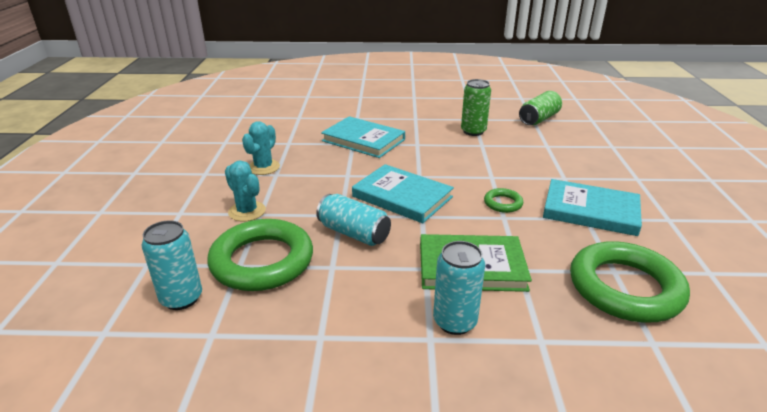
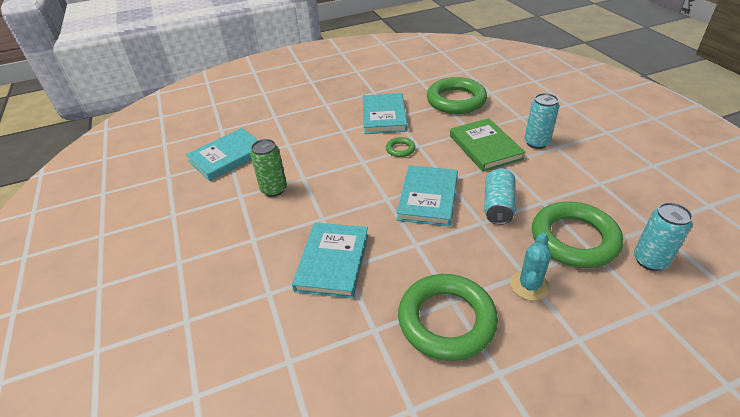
camera: 110 degrees left, 10 degrees up
turquoise cactus [242,121,280,175] -> green ring [398,274,498,361]
green can [519,91,562,125] -> turquoise book [186,128,258,181]

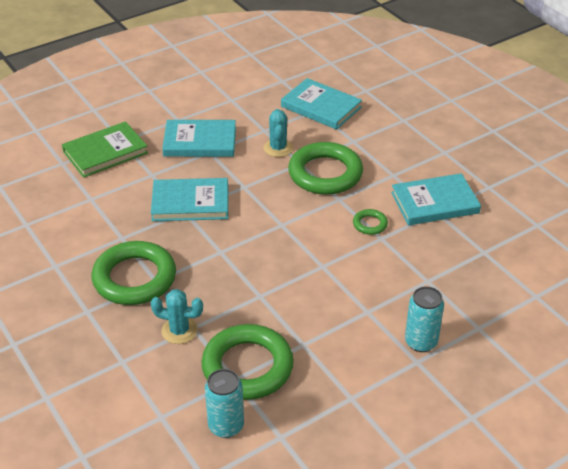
camera: 75 degrees right, 0 degrees up
green can [250,139,287,197] -> turquoise cactus [264,109,293,157]
turquoise book [396,165,458,227] -> turquoise book moved to [162,120,236,157]
green ring [427,77,487,114] -> green ring moved to [288,142,363,195]
green book [450,118,525,172] -> green book moved to [62,121,148,178]
turquoise can [484,168,516,225] -> none

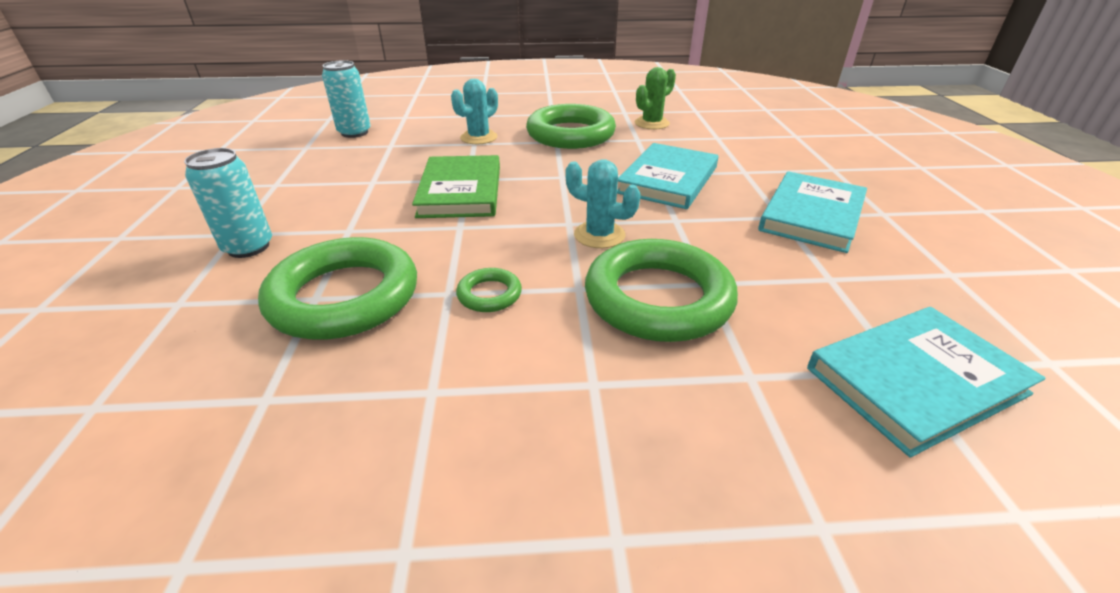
camera: 120 degrees right, 5 degrees down
green book [62,121,148,178] -> green book moved to [412,155,500,218]
green ring [201,324,294,400] -> green ring moved to [258,237,417,340]
turquoise cactus [264,109,293,157] -> turquoise cactus moved to [565,159,641,248]
turquoise book [391,173,481,225] -> none
none -> green cactus [635,67,676,130]

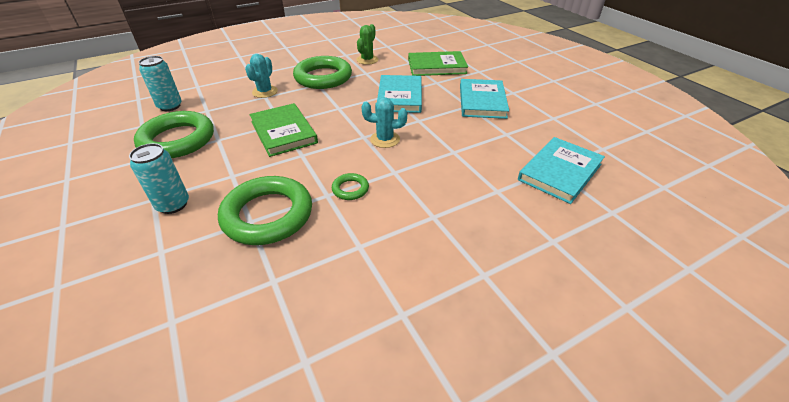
camera: 25 degrees left, 5 degrees up
green ring [585,239,738,342] -> green ring moved to [134,111,214,158]
none -> green book [408,51,468,76]

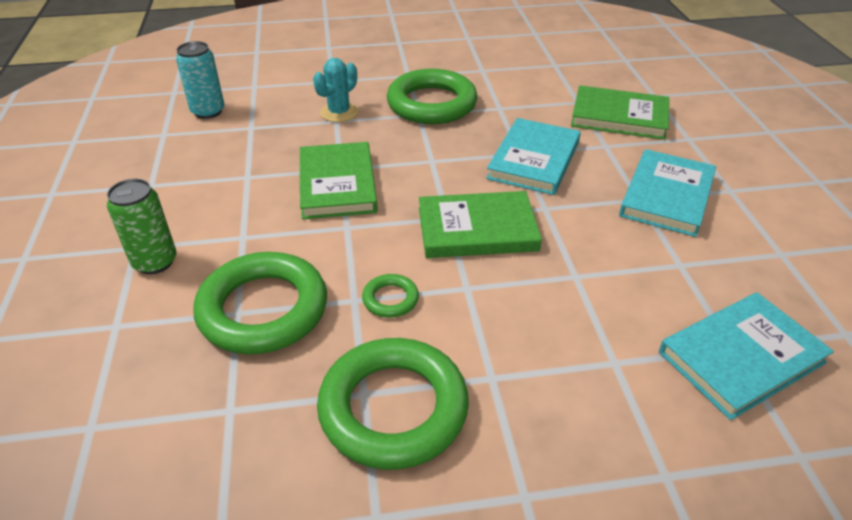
camera: 20 degrees right, 0 degrees up
turquoise can [129,143,189,214] -> green can [107,179,177,274]
green ring [134,111,214,158] -> green ring moved to [317,338,469,470]
green cactus [356,24,378,65] -> none
turquoise cactus [361,97,407,148] -> green book [419,191,542,258]

